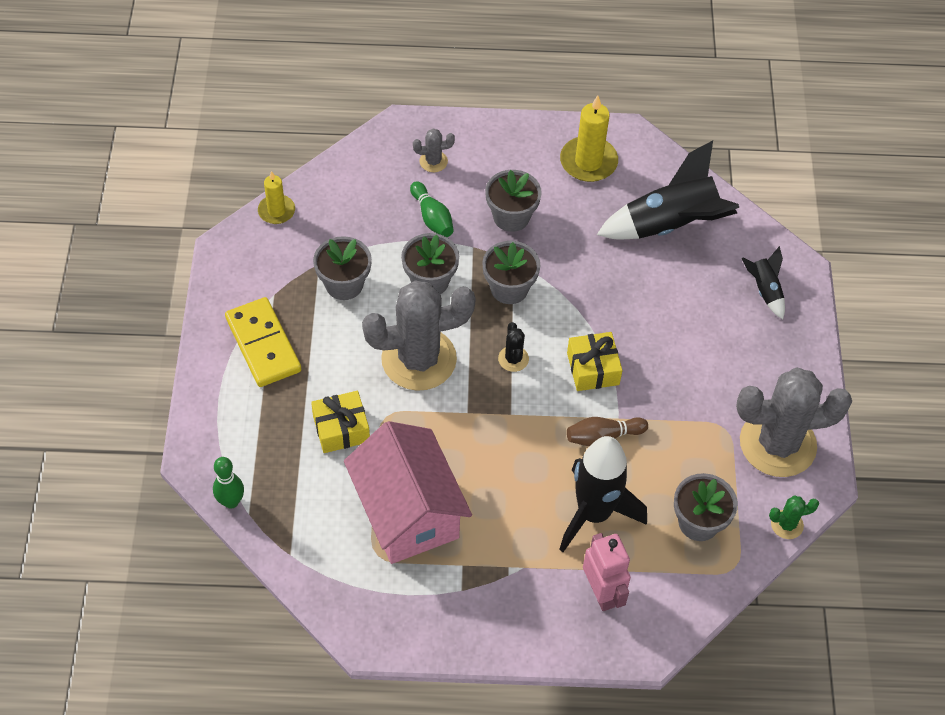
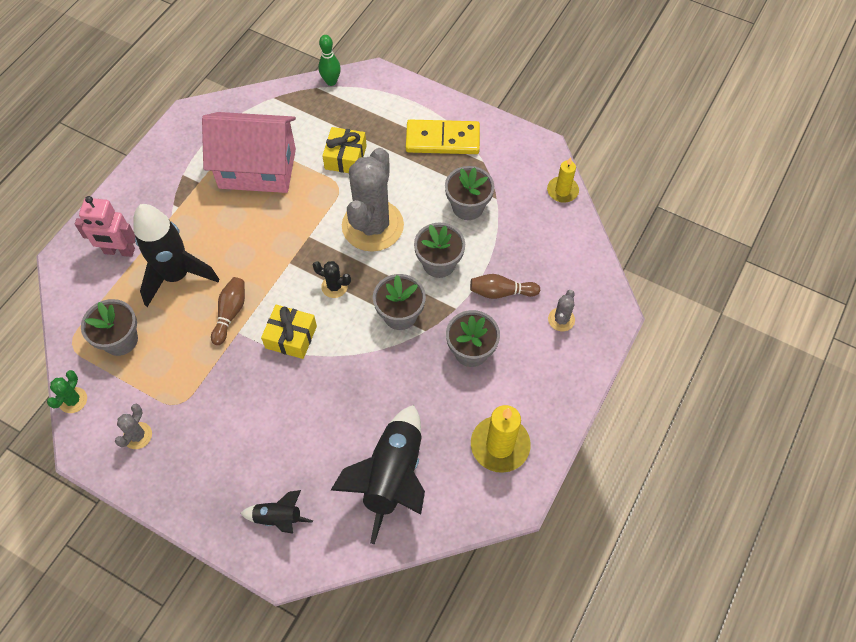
camera: 120 degrees right, 5 degrees up
green bowling pin [410,181,454,237] -> brown bowling pin [470,274,540,299]
grey cactus [736,368,852,477] -> grey cactus [115,404,152,449], size x0.41

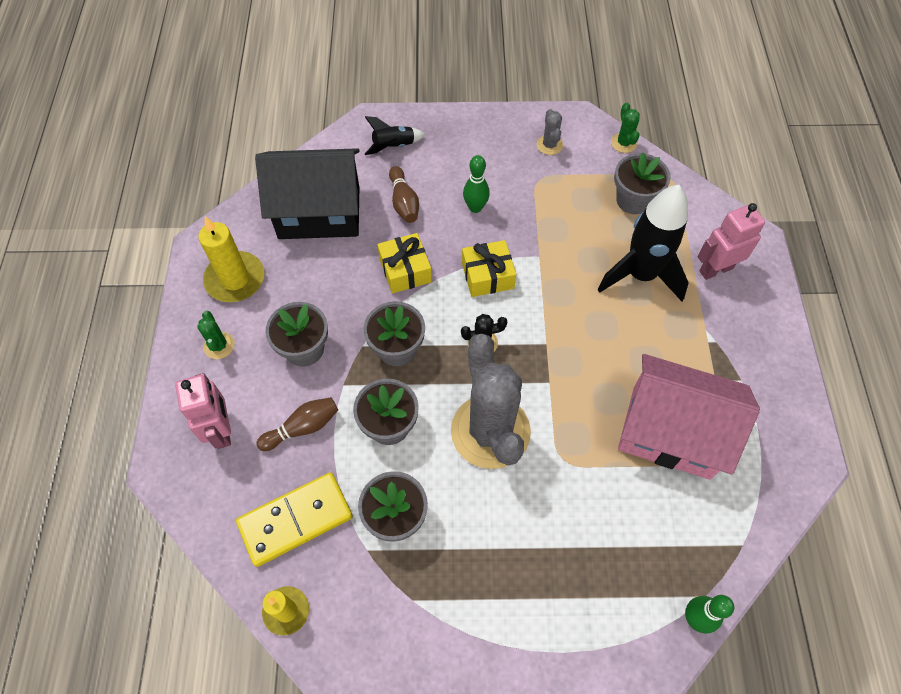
camera: 150 degrees right, 0 degrees up
pink house [202,112,296,193] -> pink house turned 45 degrees clockwise [618,354,760,480]
brown bowling pin [211,277,245,345] -> brown bowling pin moved to [389,166,419,223]
yellow gift [322,127,367,173] -> yellow gift moved to [377,233,432,294]
black rocket [331,405,425,545] -> black house [255,148,360,239]
yellow domino [406,120,480,154] -> yellow domino moved to [236,472,353,567]
grey cactus [548,290,575,331] -> pink robot [175,373,231,449]
none -> green cactus [197,311,235,359]
none -> green bowling pin [463,155,490,213]

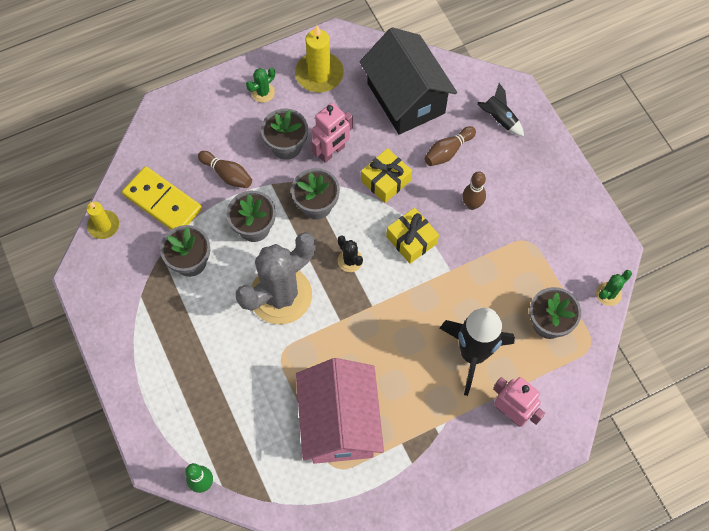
camera: 65 degrees right, 5 degrees up
pink robot [175,373,231,449] -> pink robot moved to [311,103,353,163]
green bowling pin [463,155,490,213] -> brown bowling pin [462,171,486,210]
grey cactus [537,109,563,155] -> none

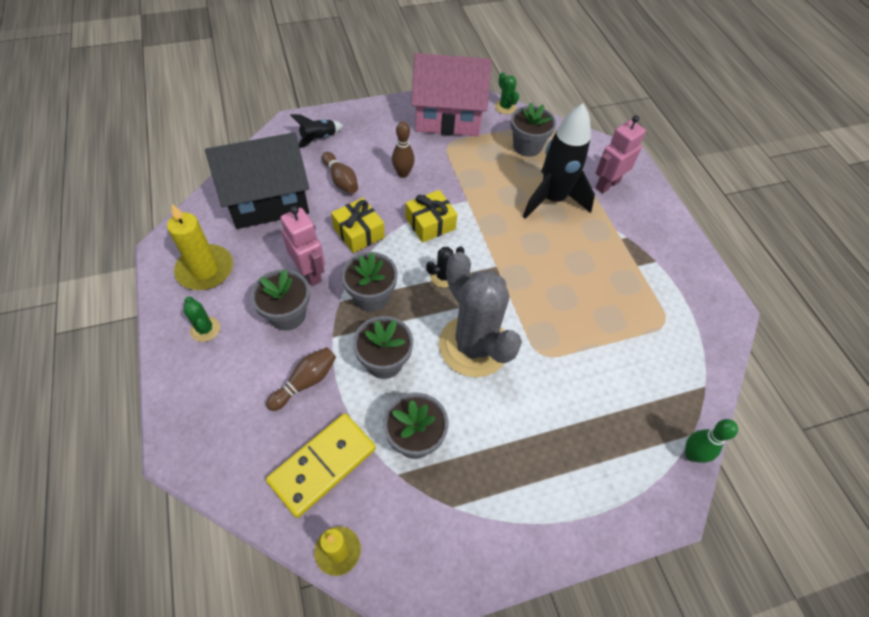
camera: 85 degrees left, 10 degrees down
pink house [296,358,384,464] -> pink house moved to [411,53,492,136]

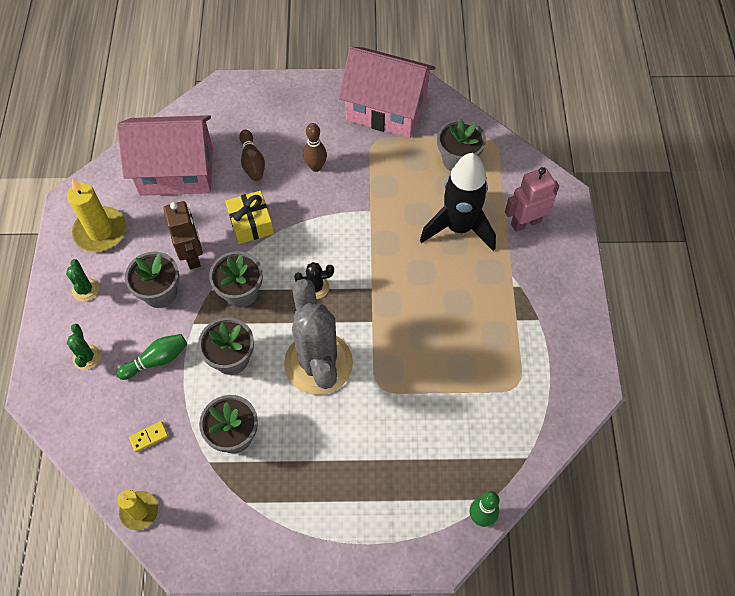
camera: 20 degrees right, 5 degrees up
black house [205,132,309,229] -> pink house [117,115,213,196]
brown bowling pin [266,347,336,411] -> green bowling pin [117,334,187,380]
yellow domino [266,413,376,518] -> yellow domino [129,421,168,452], size x0.40
pink robot [281,206,325,286] -> brown robot [163,201,203,269]
black rocket [290,114,344,148] -> none
yellow gift [406,190,457,243] -> none
green cactus [495,72,519,114] -> green cactus moved to [67,324,101,370]

